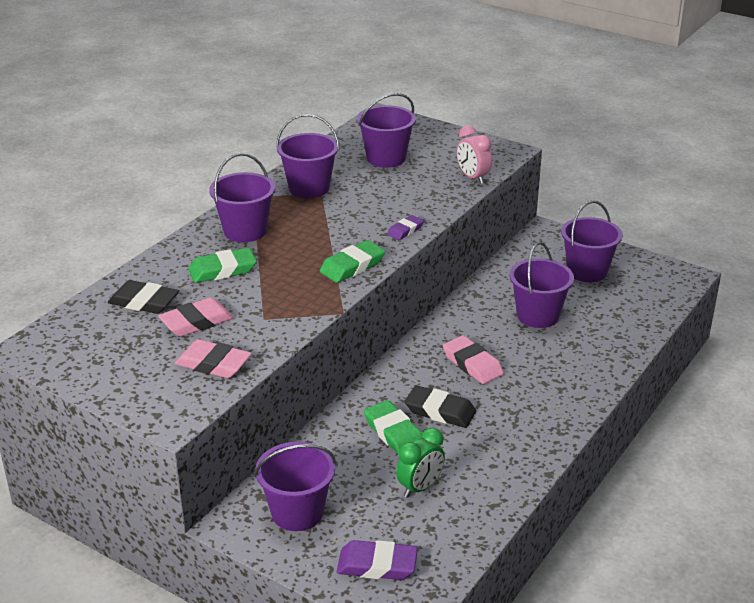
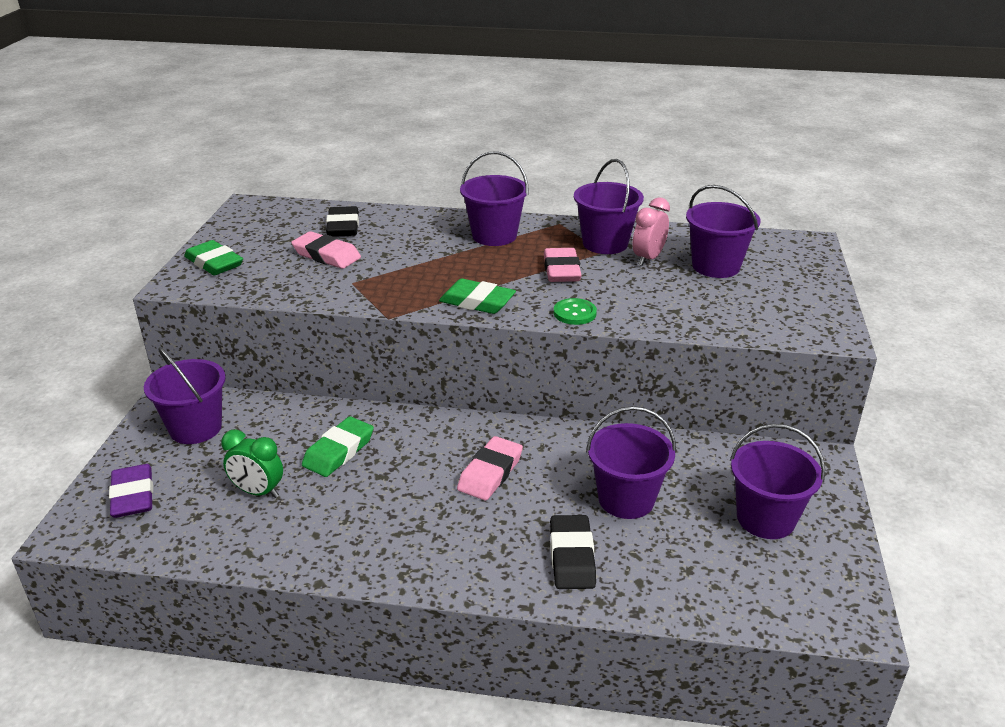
camera: 65 degrees right, 0 degrees up
pink eraser [175,339,252,378] -> pink eraser moved to [544,248,582,282]
green eraser [188,248,257,283] -> green eraser moved to [184,240,243,275]
purple eraser [387,215,424,240] -> green button [554,298,597,325]
black eraser [405,385,476,428] -> black eraser moved to [550,515,596,589]
pink clock [457,126,492,184] -> pink clock moved to [633,197,670,266]

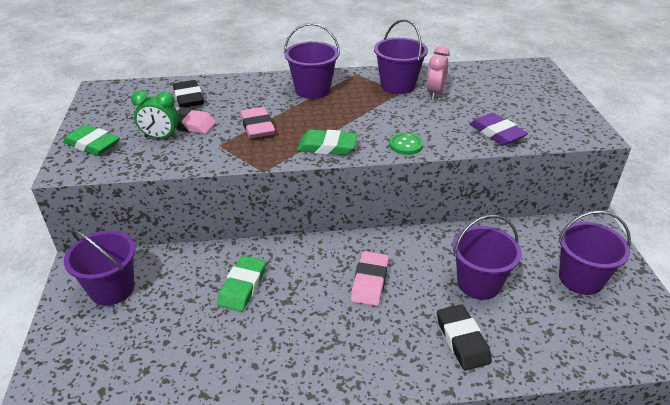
camera: 15 degrees left, 5 degrees up
purple eraser [109,464,153,518] -> purple eraser moved to [470,113,528,146]
green clock [221,429,283,498] -> green clock moved to [131,91,179,139]
pink eraser [544,248,582,282] -> pink eraser moved to [240,107,275,138]
purple bucket [686,185,761,278] -> none

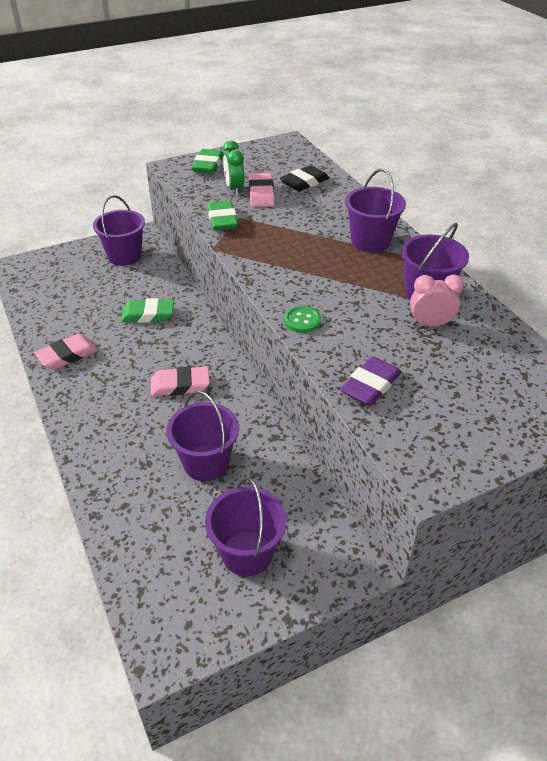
camera: 70 degrees right, 5 degrees up
pink eraser [240,107,275,138] -> pink eraser moved to [34,334,98,370]
green eraser [297,130,358,155] -> green eraser moved to [207,201,238,230]
black eraser [437,304,492,370] -> none

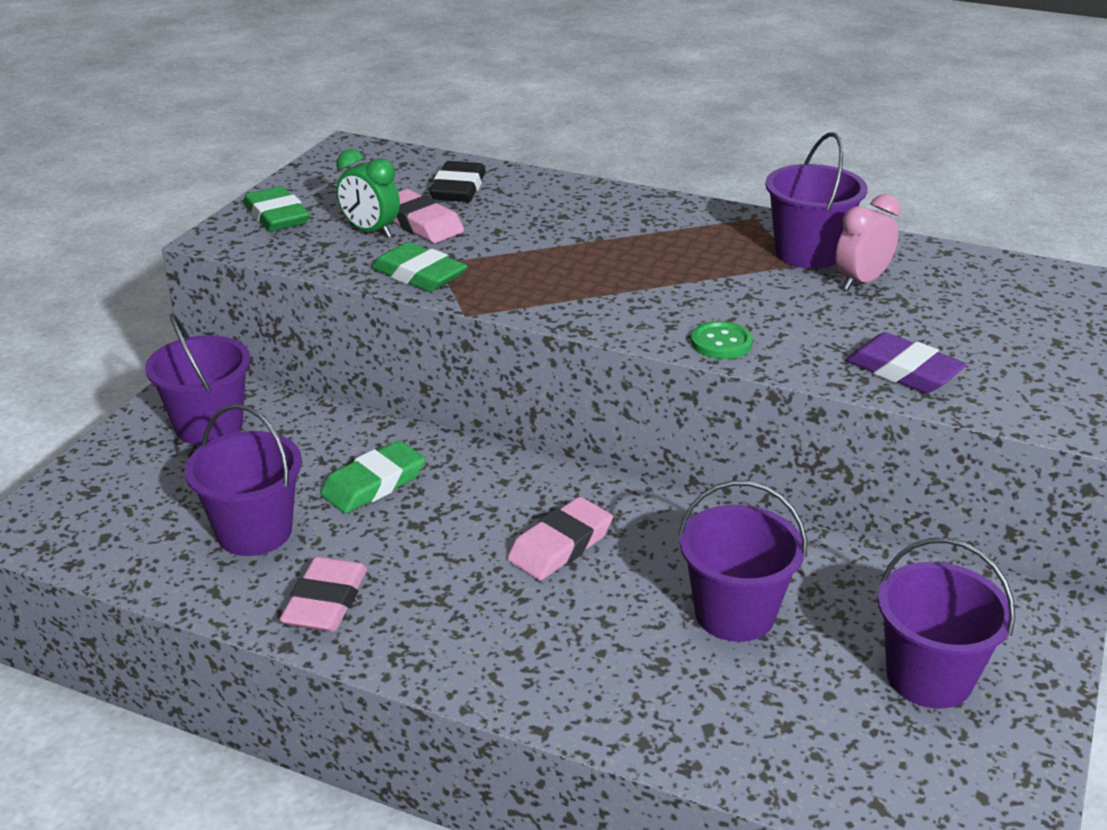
camera: 40 degrees left, 10 degrees down
purple eraser [340,356,401,406] -> purple eraser turned 45 degrees counterclockwise [846,332,967,393]
purple bucket [345,169,406,252] -> purple bucket moved to [185,404,302,556]

